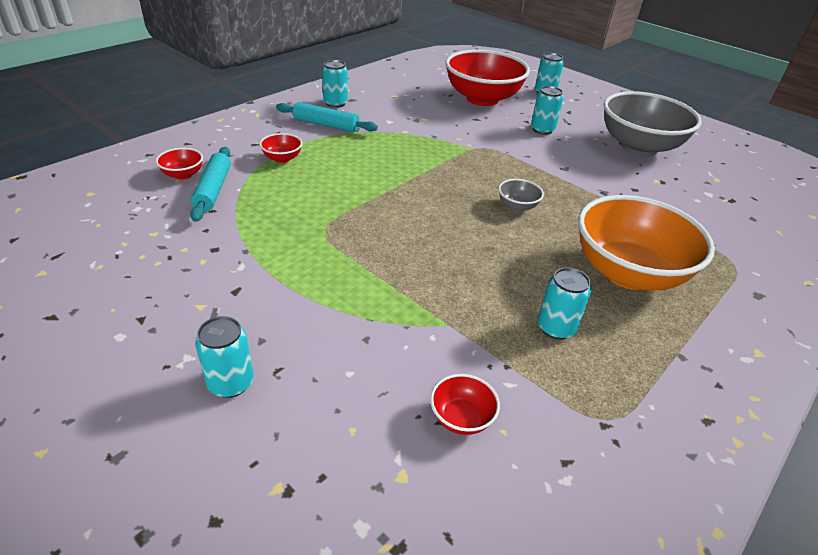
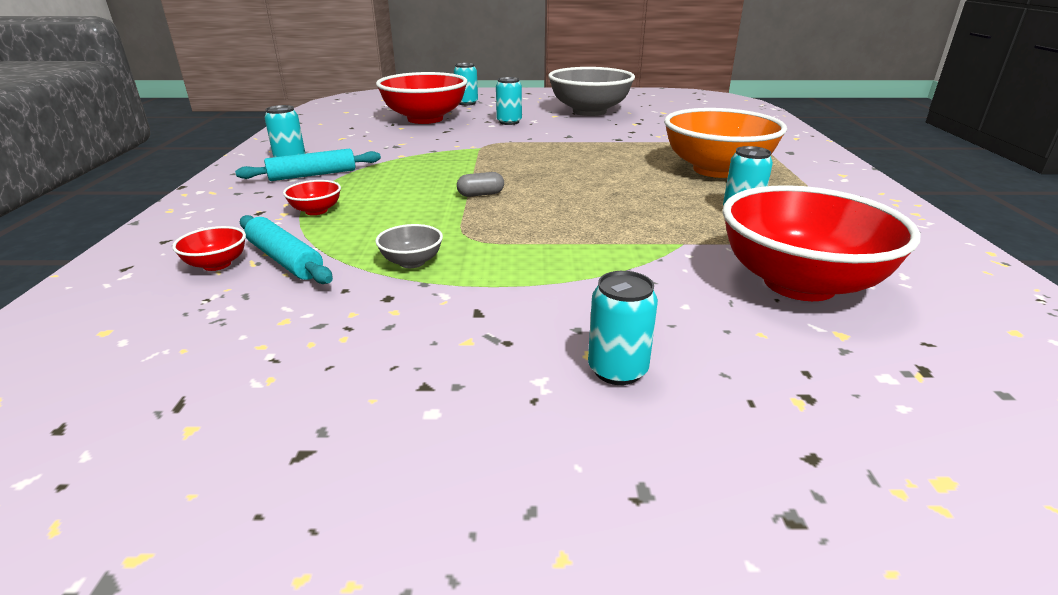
camera: 40 degrees left, 10 degrees down
red bowl [430,374,500,435] -> red bowl [722,185,921,301], size x2.46
grey bowl [498,179,544,212] -> grey bowl moved to [375,224,443,268]
none -> grey capsule [457,172,504,197]

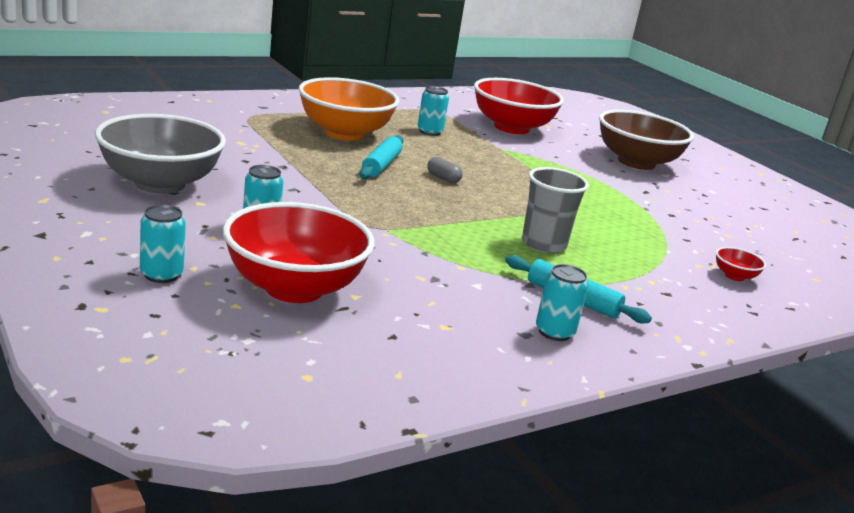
camera: 125 degrees left, 5 degrees down
turquoise rolling pin [240,215,333,284] -> turquoise rolling pin moved to [360,135,403,179]
red bowl [283,180,341,215] -> none
grey bowl [375,224,443,268] -> none
grey capsule [457,172,504,197] -> grey capsule moved to [427,157,463,183]
turquoise can [588,271,658,385] -> brown bowl [599,109,694,170]
none -> grey cup [522,167,589,253]

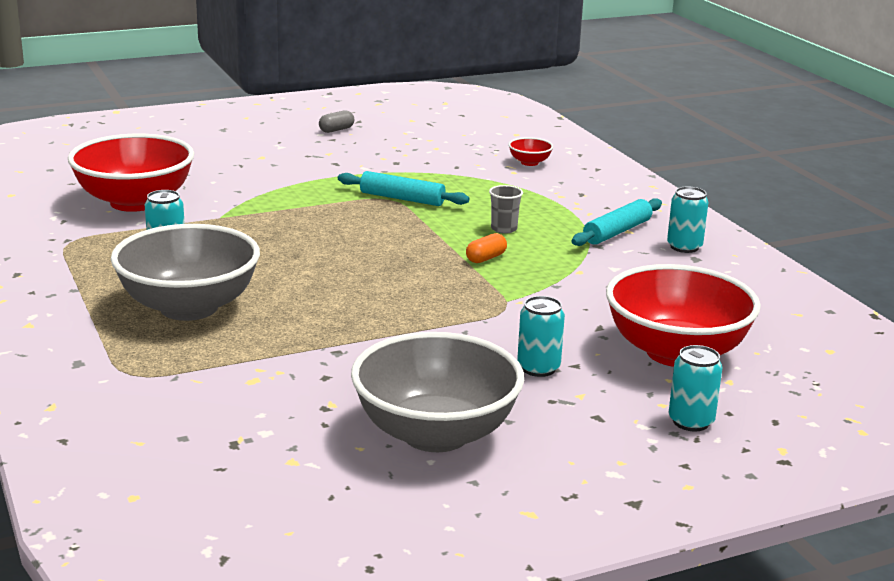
camera: 80 degrees left, 0 degrees up
orange bowl [298,77,399,140] -> grey bowl [111,224,260,321]
turquoise rolling pin [360,135,403,179] -> turquoise rolling pin moved to [338,171,469,206]
grey capsule [427,157,463,183] -> grey capsule moved to [319,110,354,133]
grey cup [522,167,589,253] -> grey cup [489,185,523,234], size x0.56
brown bowl [599,109,694,170] -> none
none -> orange capsule [466,233,507,263]

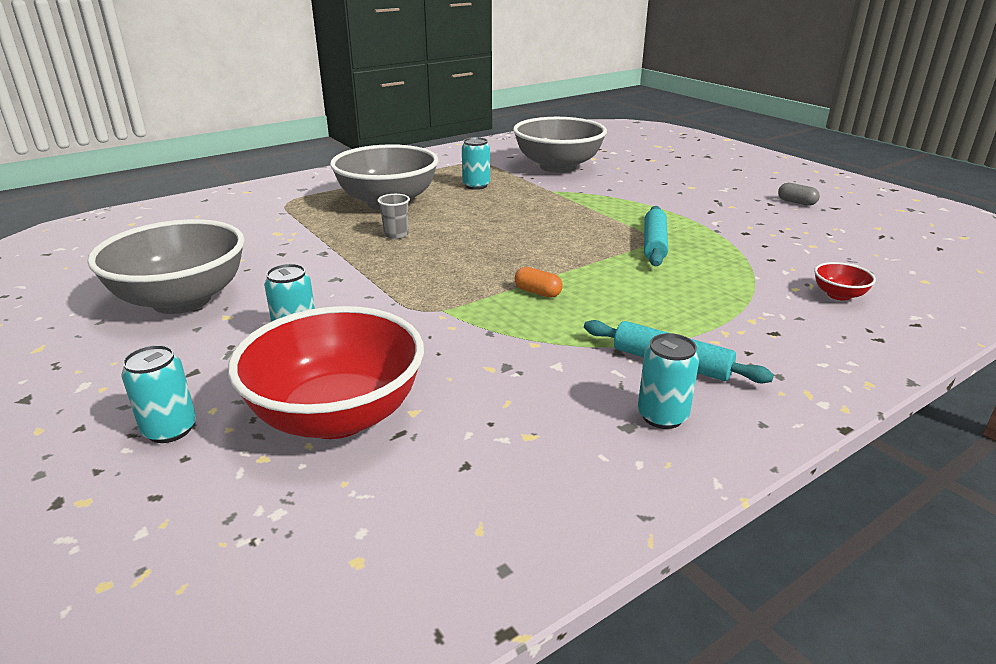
camera: 80 degrees right, 5 degrees up
red bowl [68,134,194,212] -> grey bowl [513,117,607,173]
grey cup [489,185,523,234] -> grey cup moved to [377,194,410,239]

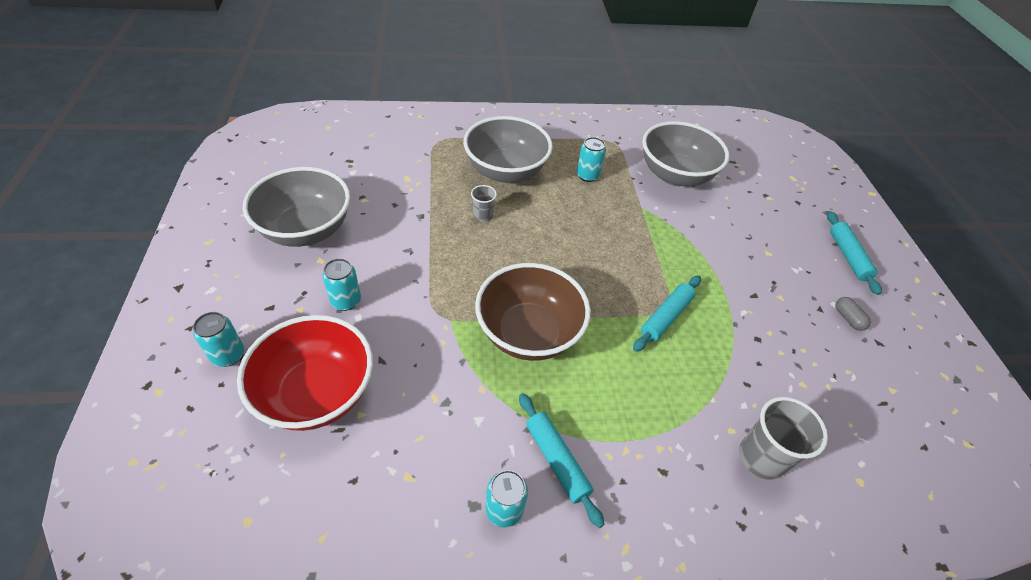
camera: 25 degrees right, 20 degrees up
orange capsule [514,267,563,298] -> brown bowl [475,263,591,361]
red bowl [814,262,876,301] -> grey cup [739,397,828,480]
none -> turquoise rolling pin [827,211,882,295]

